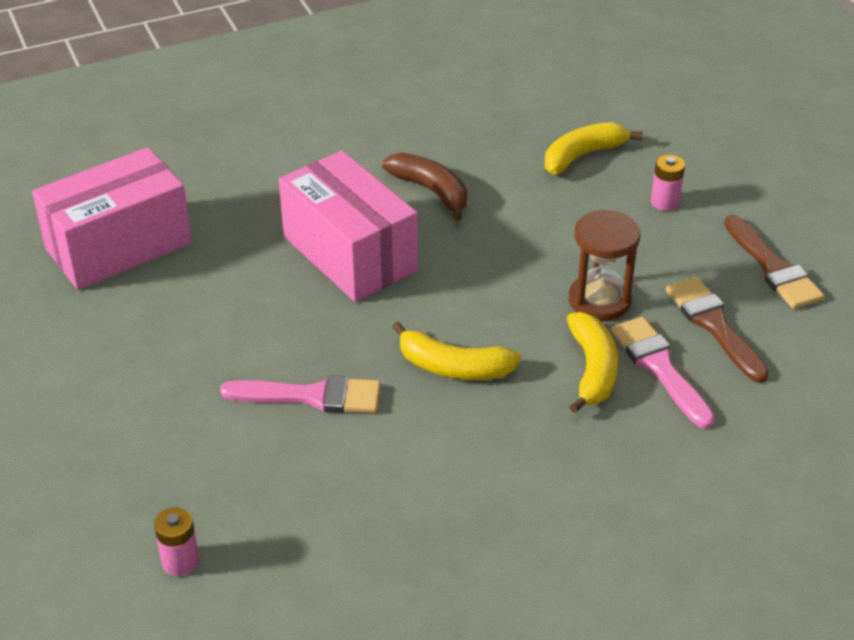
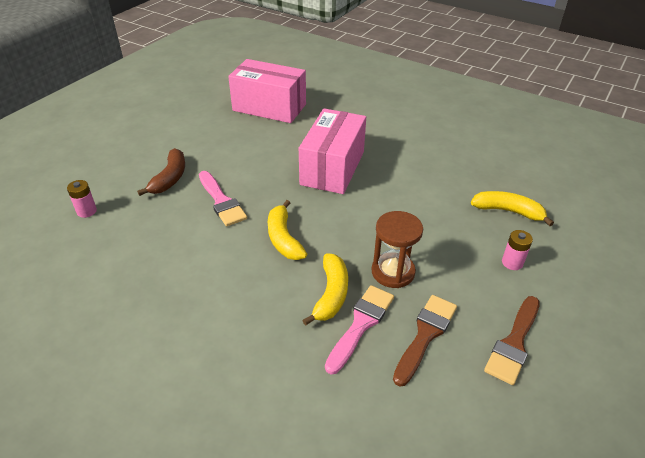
camera: 55 degrees right, 0 degrees up
brown banana [382,152,467,221] -> brown banana moved to [137,148,185,196]
yellow banana [567,312,618,413] -> yellow banana turned 45 degrees counterclockwise [302,254,348,326]

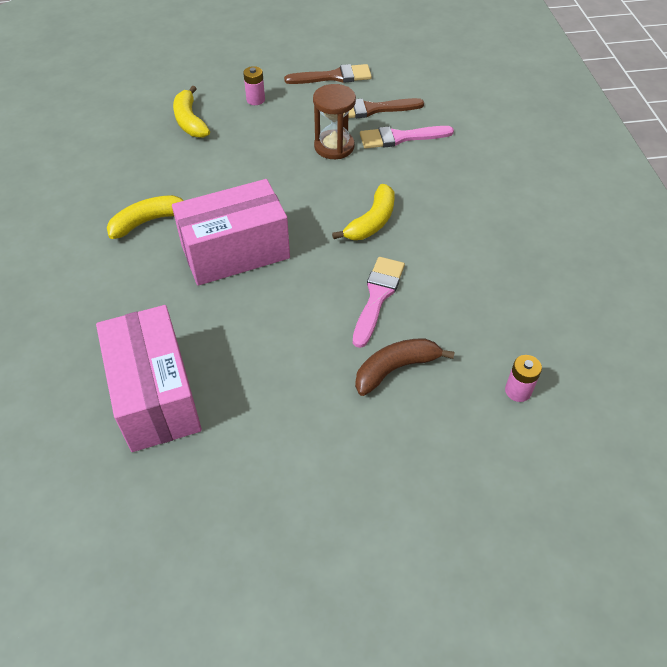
camera: 130 degrees left, 10 degrees up
yellow banana [302,254,348,326] -> yellow banana moved to [107,195,184,239]

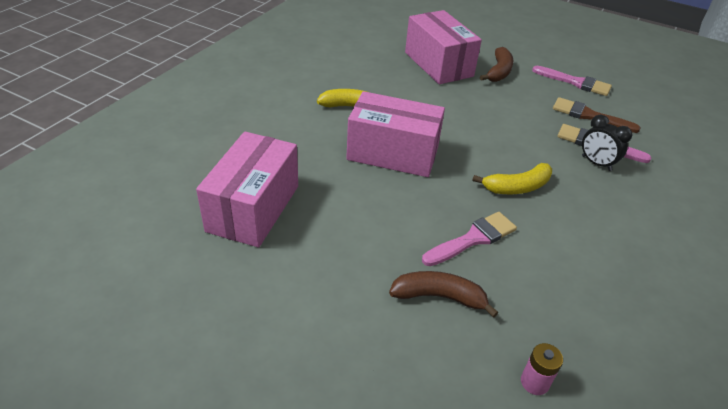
camera: 35 degrees right, 10 degrees down
yellow banana [173,85,210,138] -> pink box [405,10,482,84]
pink battery [243,66,265,105] -> brown banana [480,47,513,82]
brown brush [284,64,372,84] -> pink brush [532,66,612,96]
brown hourglass [313,84,356,159] -> none
none -> black clock [582,115,632,171]

